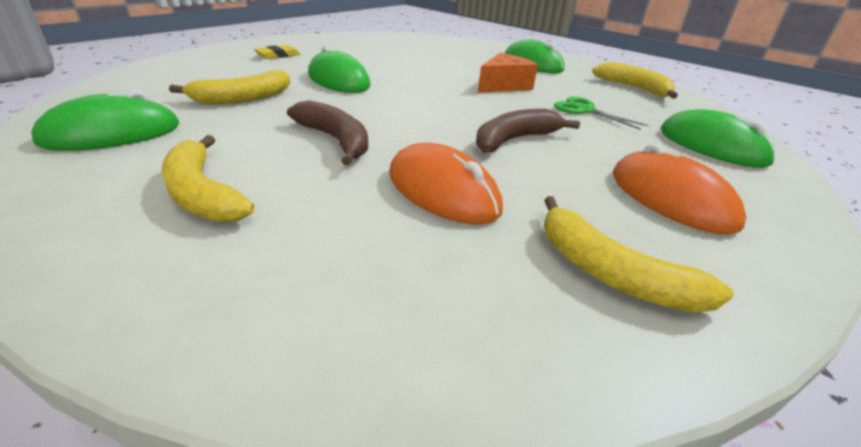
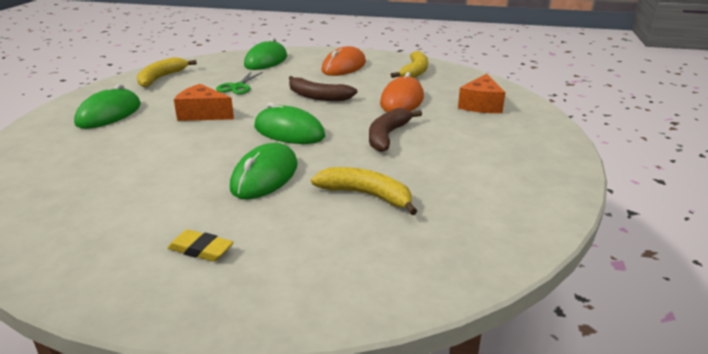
camera: 115 degrees left, 5 degrees down
green mouse [31,89,180,151] -> green mouse moved to [254,102,325,144]
yellow banana [162,135,255,222] -> none
none -> orange cheese [458,74,505,113]

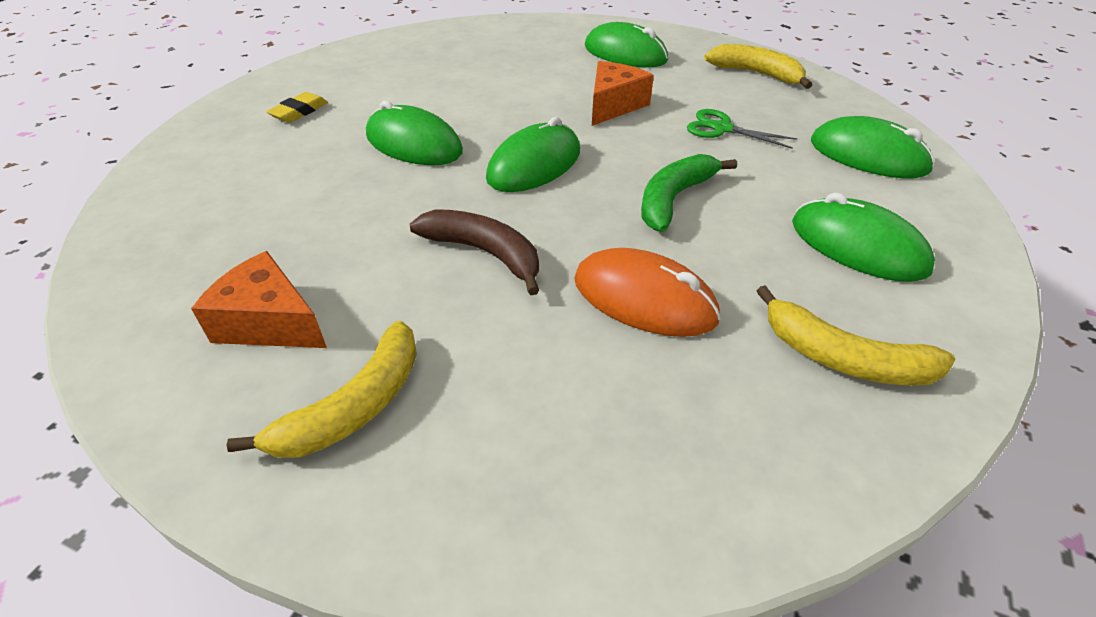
camera: 100 degrees right, 15 degrees up
brown banana [289,76,357,101] -> green banana [641,154,737,232]
yellow banana [311,167,417,215] -> yellow banana moved to [227,321,417,458]
orange mouse [322,46,366,76] -> green mouse [792,193,935,282]
orange cheese [458,74,505,113] -> orange cheese moved to [191,251,327,348]

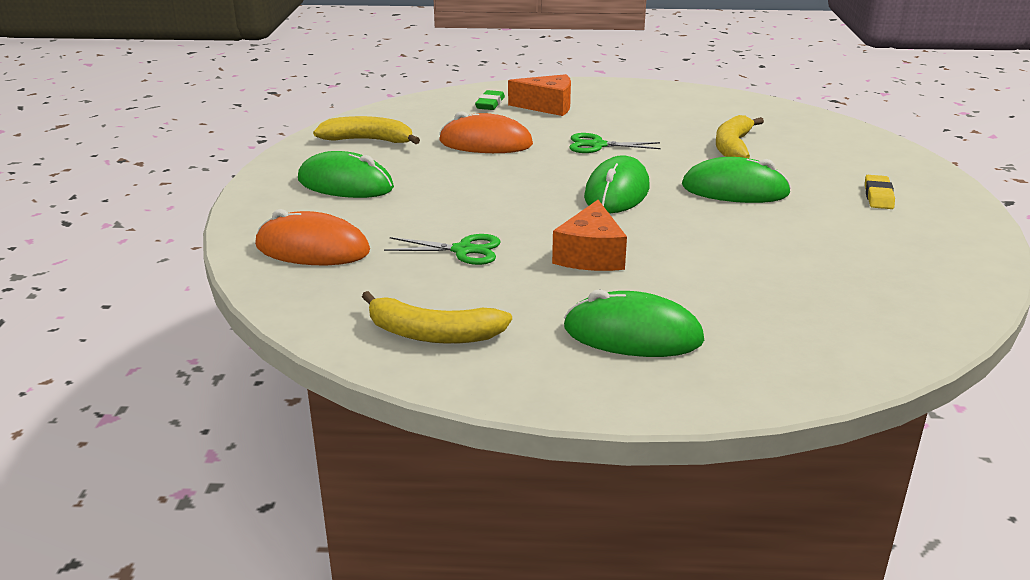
camera: 160 degrees right, 15 degrees down
orange cheese [191,251,327,348] -> orange cheese moved to [508,74,571,116]
yellow banana [227,321,417,458] -> yellow banana moved to [716,115,764,158]
brown banana [409,209,539,295] -> green scissors [569,133,661,153]
green banana [641,154,737,232] -> none
green mouse [811,116,935,179] -> orange mouse [255,209,370,265]
none -> green eraser [475,90,505,110]

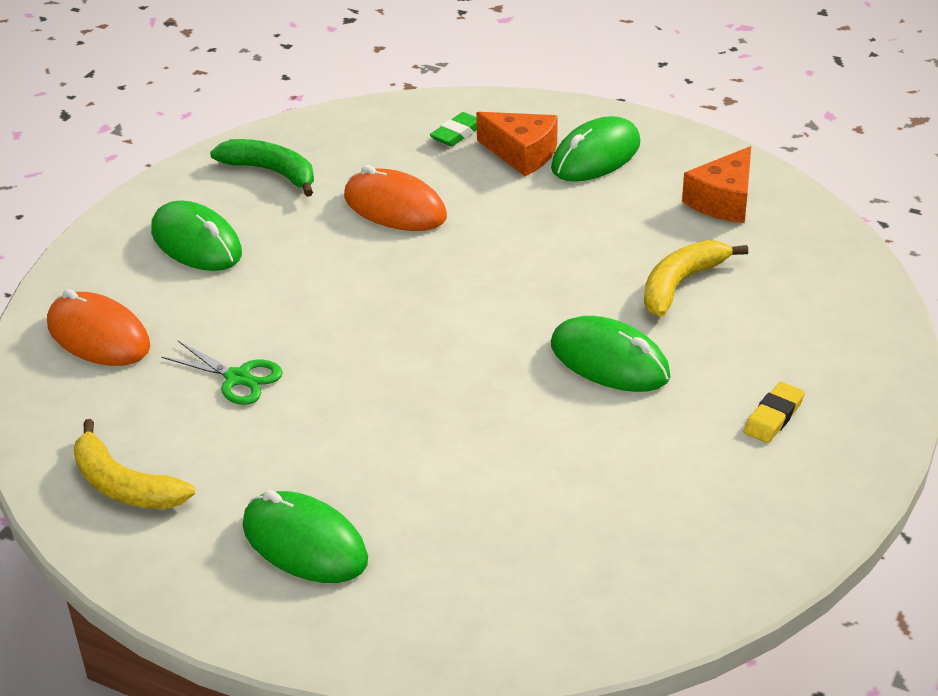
camera: 25 degrees right, 10 degrees up
yellow banana [313,116,420,144] -> green banana [210,139,314,197]
orange cheese [552,200,627,271] -> orange cheese moved to [682,146,751,223]
green scissors [569,133,661,153] -> none
green mouse [584,155,650,213] -> green mouse moved to [551,116,640,182]

